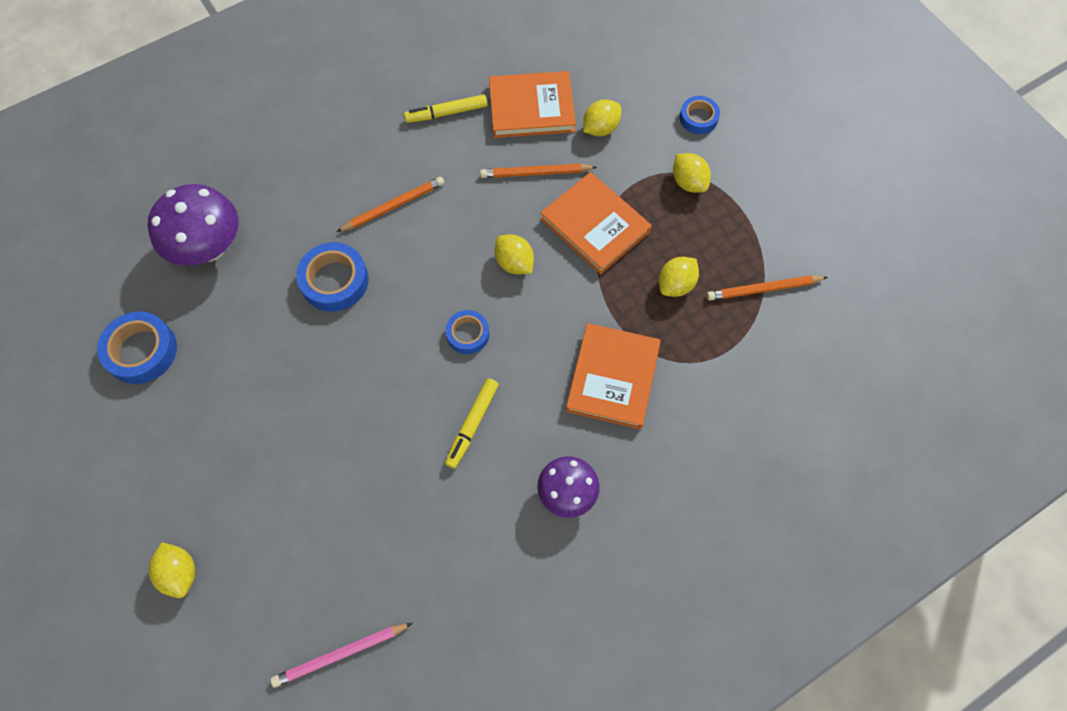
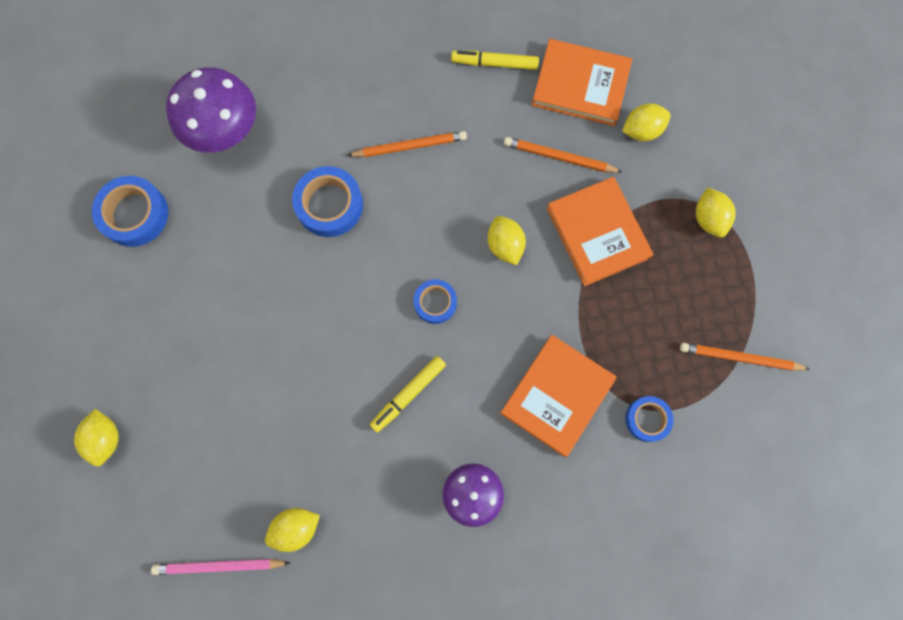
camera: 20 degrees right, 10 degrees up
yellow lemon [659,257,699,297] -> yellow lemon moved to [265,508,320,552]
blue tape [680,96,720,134] -> blue tape moved to [625,396,674,442]

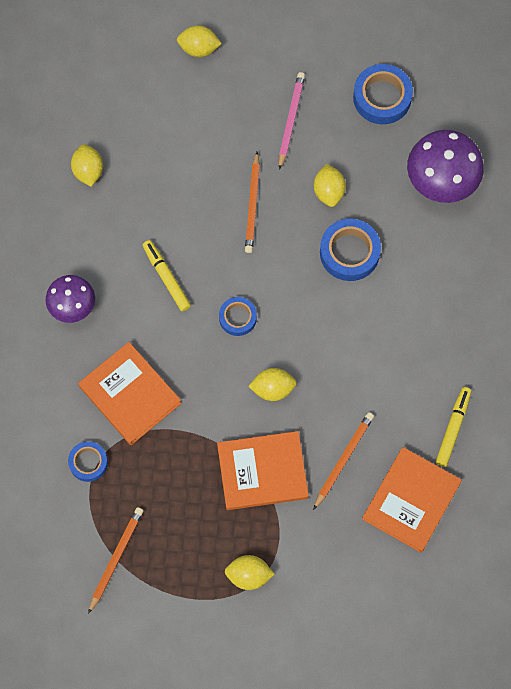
camera: 105 degrees right, 5 degrees down
pink pencil [151,559,290,575] -> pink pencil moved to [279,72,305,170]
orange pencil [347,131,467,157] -> orange pencil moved to [245,152,260,253]
yellow lemon [622,103,671,141] -> yellow lemon moved to [314,164,346,207]

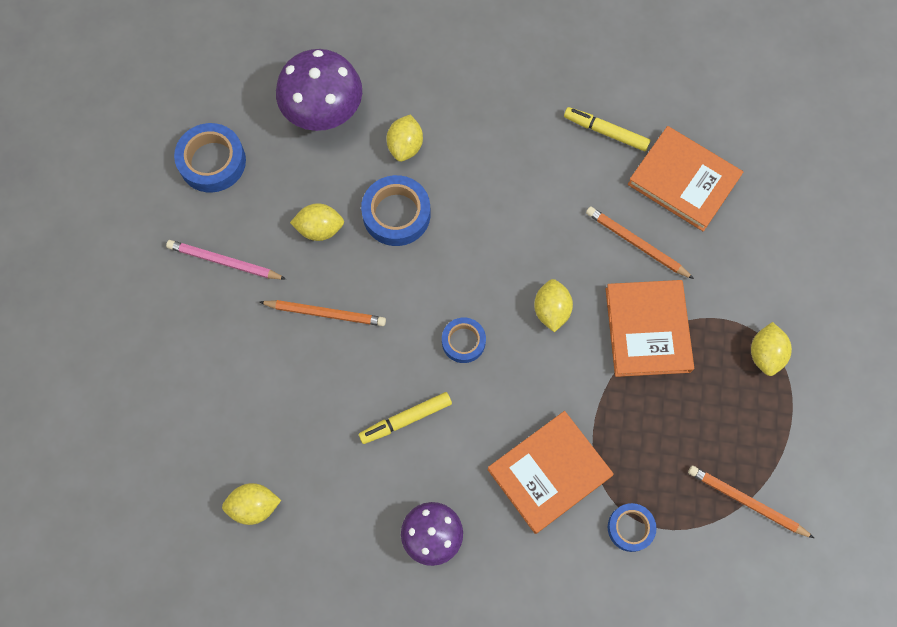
camera: 85 degrees left, 0 degrees up
yellow lemon [177,25,222,57] -> yellow lemon moved to [386,114,423,162]

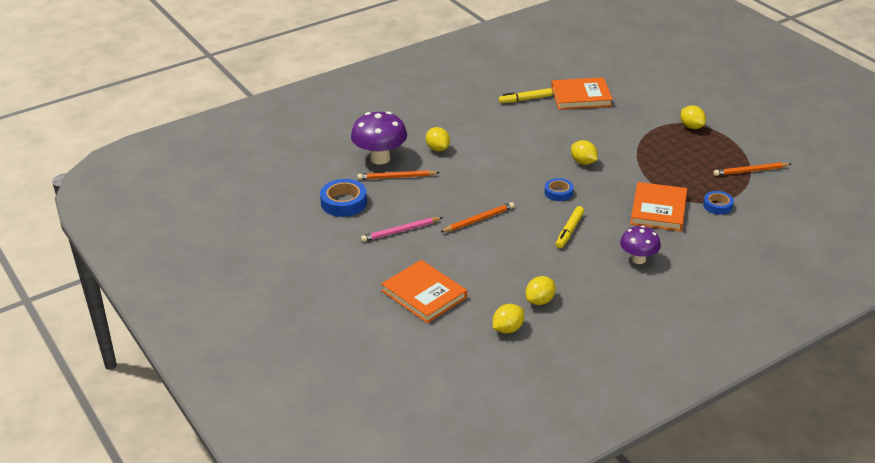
camera: 40 degrees left, 35 degrees down
yellow lemon [290,203,344,241] -> yellow lemon moved to [493,304,524,334]
blue tape [361,175,431,246] -> none
orange pencil [586,206,694,279] -> orange pencil moved to [357,170,440,180]
orange book [606,280,694,377] -> orange book moved to [381,260,467,323]

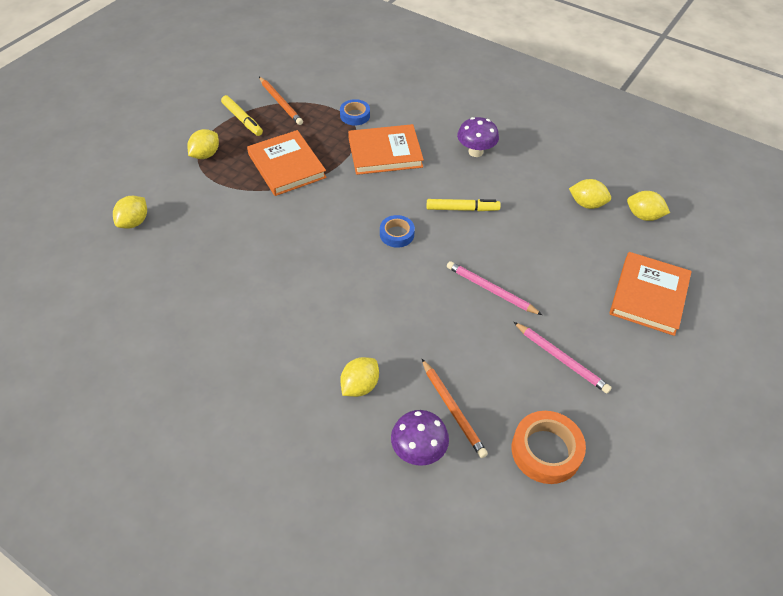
camera: 115 degrees left, 15 degrees up
blue tape [320,179,367,217] -> orange tape [512,411,586,484]
purple mushroom [351,111,407,165] -> purple mushroom [391,410,449,466], size x0.64
orange pencil [441,202,514,232] -> pink pencil [447,261,542,315]
yellow marker [499,88,553,103] -> yellow marker moved to [221,95,263,136]
orange book [551,77,613,110] -> orange book moved to [247,130,327,196]
yellow lemon [571,140,598,165] -> yellow lemon moved to [113,196,147,229]

